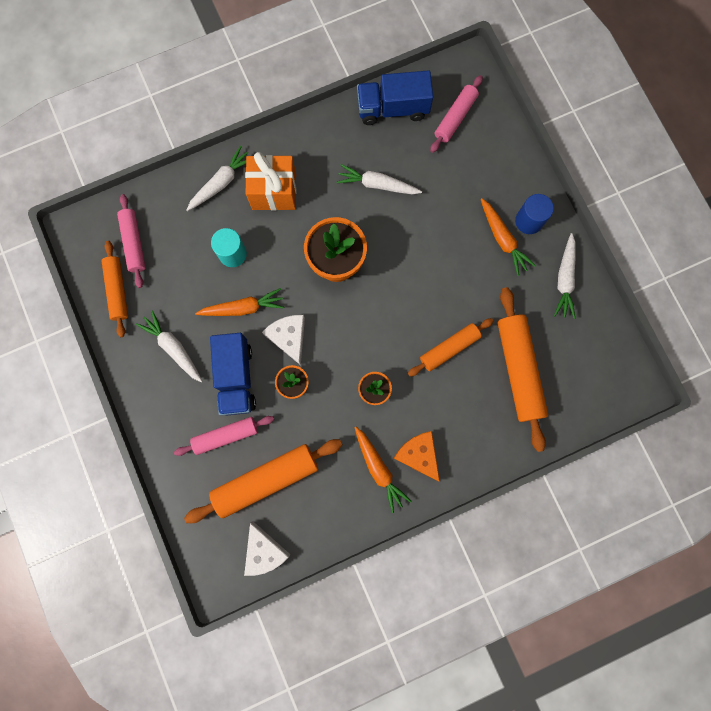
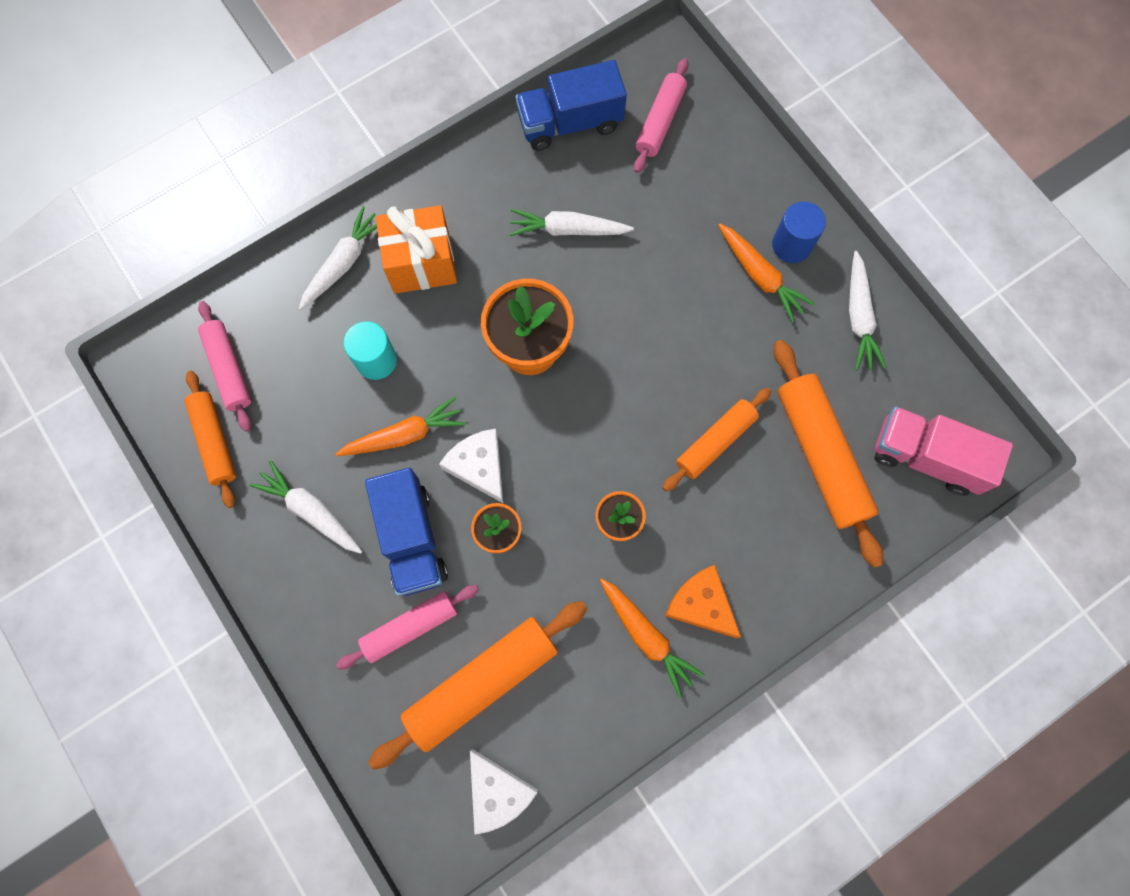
camera: 10 degrees left, 5 degrees down
none -> pink truck [874,407,1013,496]

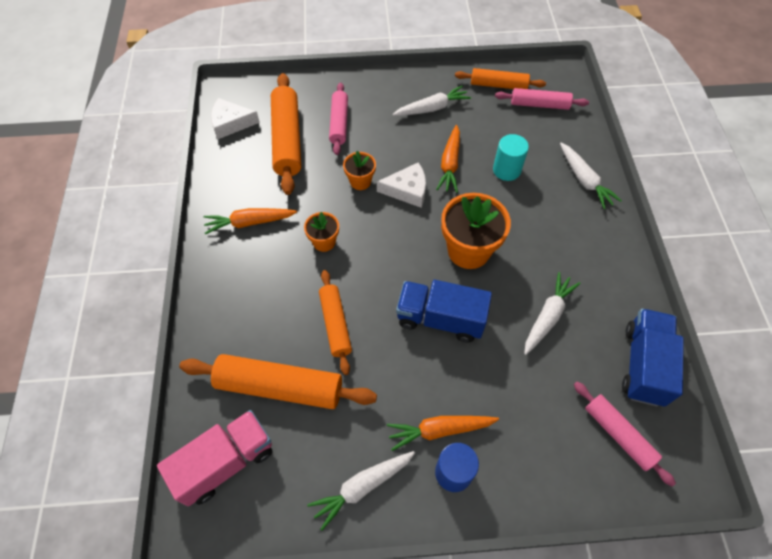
camera: 120 degrees right, 15 degrees down
blue truck [365,468,448,596] -> blue truck moved to [396,280,492,342]
orange gift [376,205,457,294] -> none
orange cheese [665,565,741,638] -> none
white carrot [849,251,886,370] -> white carrot turned 60 degrees counterclockwise [308,451,415,531]

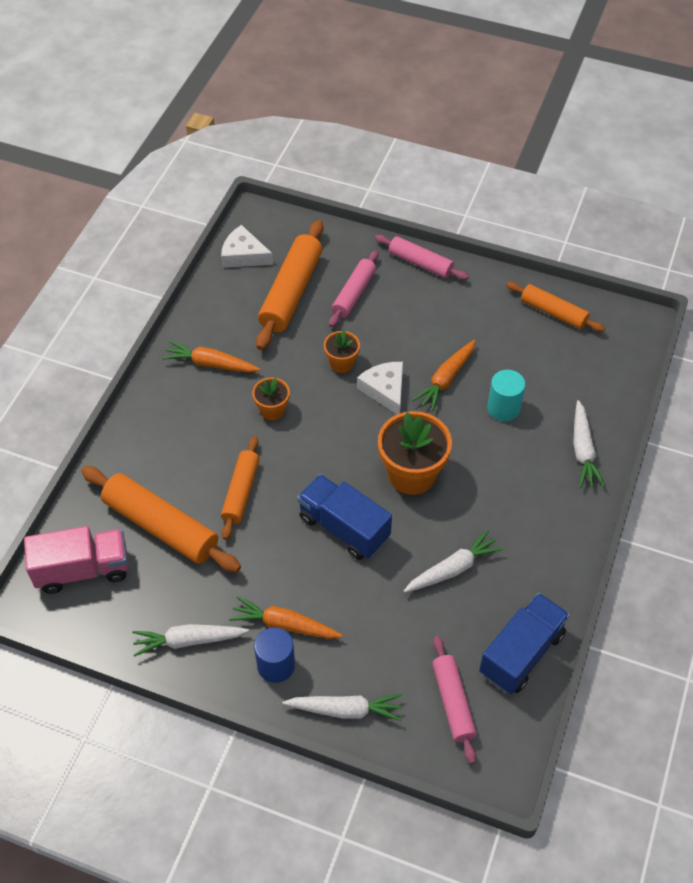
camera: 25 degrees right, 5 degrees down
white cheese [377,162,426,208] -> white cheese turned 135 degrees counterclockwise [357,362,403,414]
white carrot [392,85,471,116] -> white carrot moved to [283,693,402,721]
pink rolling pin [495,88,589,110] -> pink rolling pin moved to [375,235,469,280]

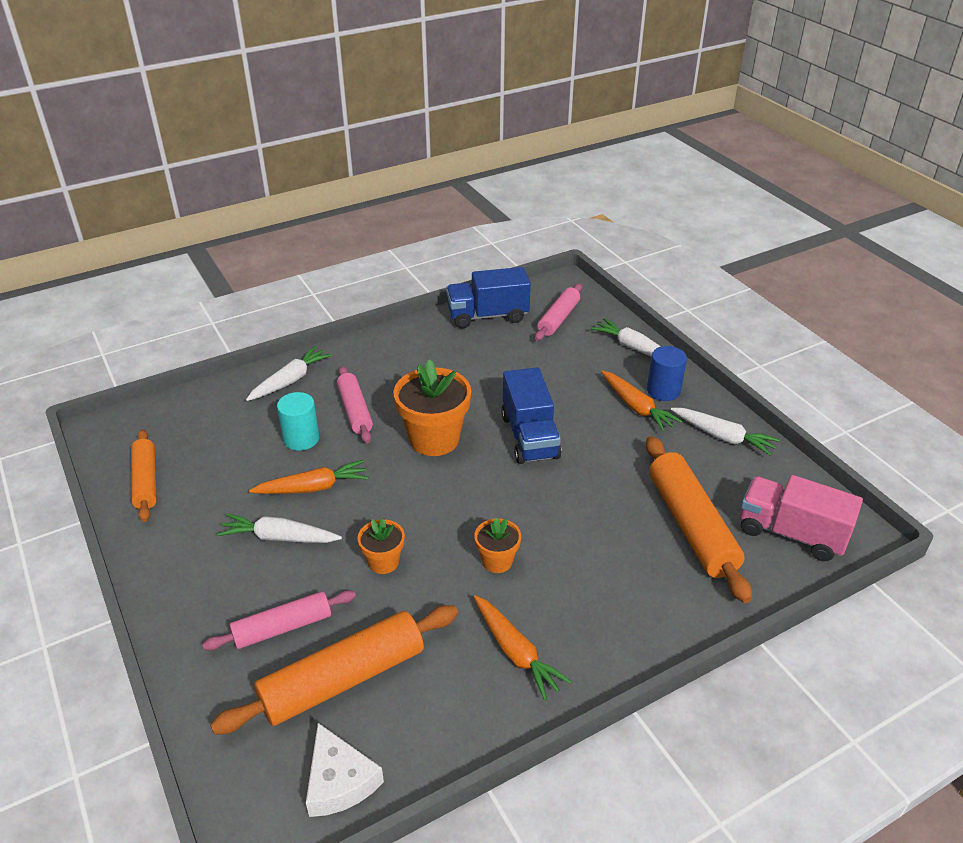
camera: 140 degrees left, 15 degrees down
orange rolling pin [221,436,260,540] -> none
white cheese [357,362,403,414] -> none
pink rolling pin [375,235,469,280] -> pink rolling pin moved to [337,366,373,443]
white carrot [404,530,504,593] -> white carrot moved to [217,514,342,543]

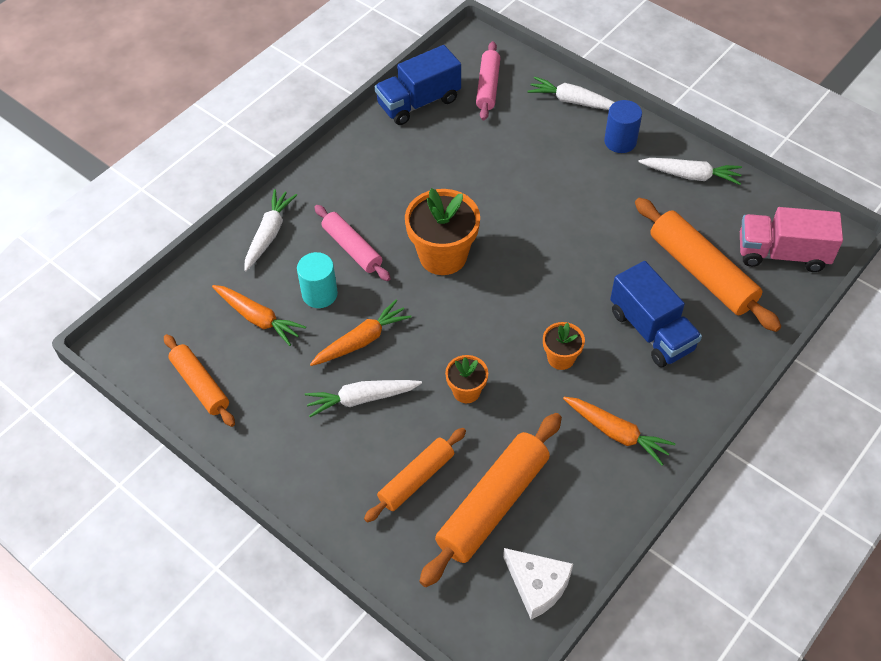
camera: 20 degrees left, 15 degrees up
pink rolling pin [202,590,356,651] -> orange rolling pin [364,428,466,522]
blue truck [501,367,561,464] -> blue truck moved to [610,261,702,367]
orange carrot [601,371,682,432] -> orange carrot moved to [212,285,306,346]

